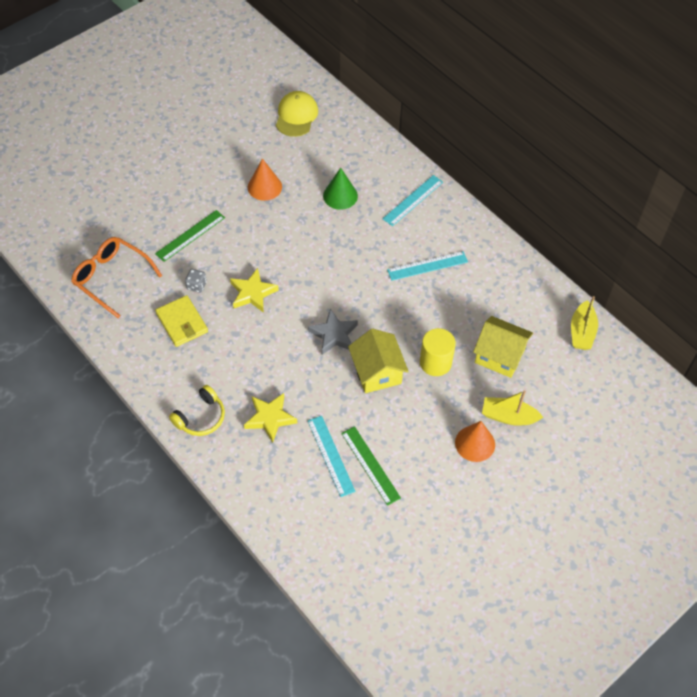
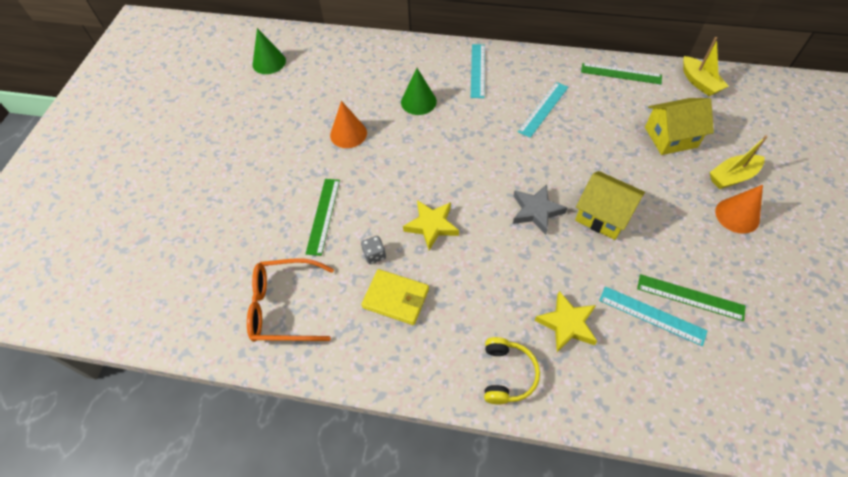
camera: 35 degrees left, 0 degrees up
yellow cap [276,91,318,137] -> none
yellow cylinder [420,328,456,376] -> none
none -> green cone [252,28,286,74]
none -> green ruler [581,63,662,84]

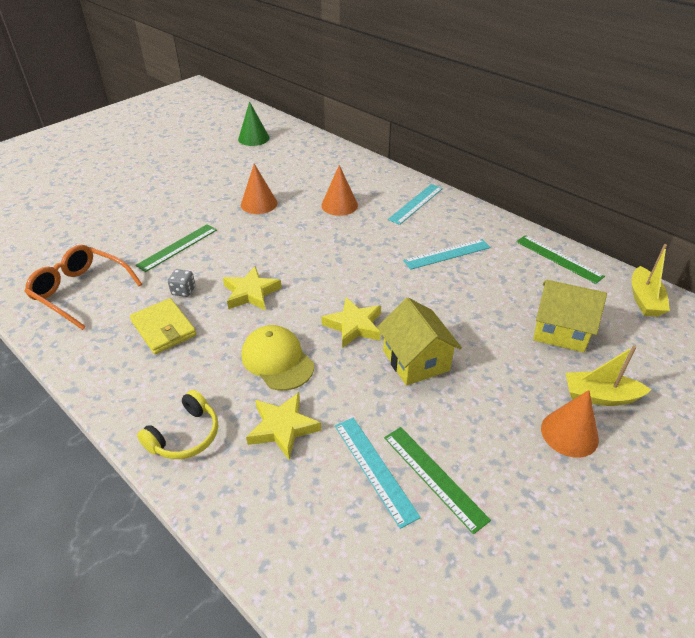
camera: 30 degrees right, 15 degrees down
green cone [401,68,437,115] -> orange cone [321,165,358,216]
grey star [513,184,567,235] -> yellow star [321,297,381,348]
none -> yellow cap [241,325,314,391]

